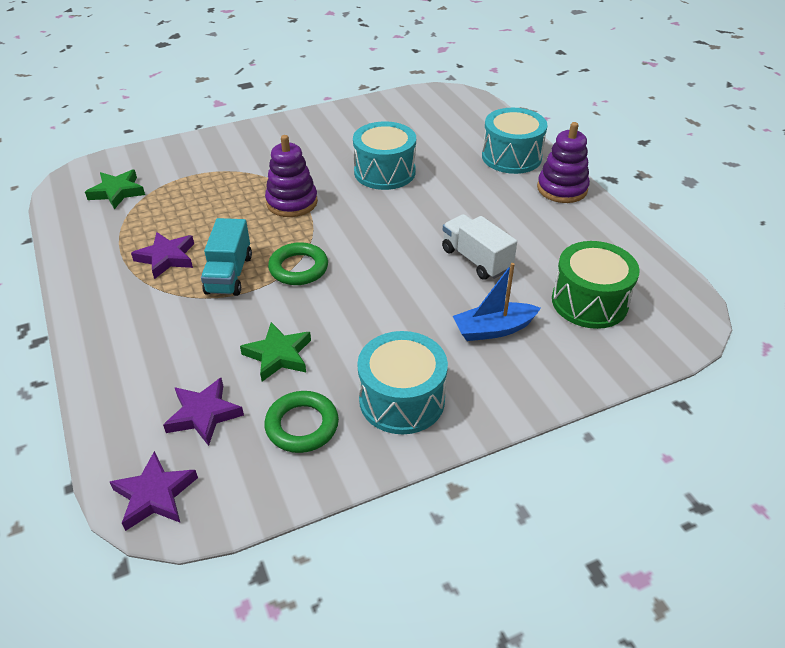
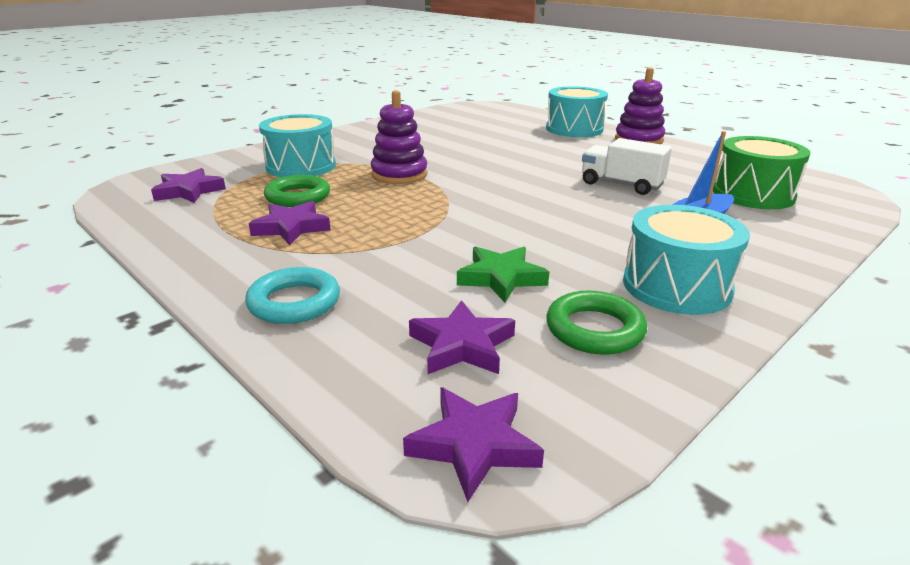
camera: 20 degrees left, 15 degrees down
green star [85,169,145,209] -> purple star [151,168,226,203]
turquoise truck [201,218,252,296] -> none
green ring [268,242,328,285] -> green ring moved to [264,175,330,207]
turquoise drum [353,121,416,190] -> turquoise drum moved to [259,114,336,177]
none -> turquoise ring [245,267,340,324]

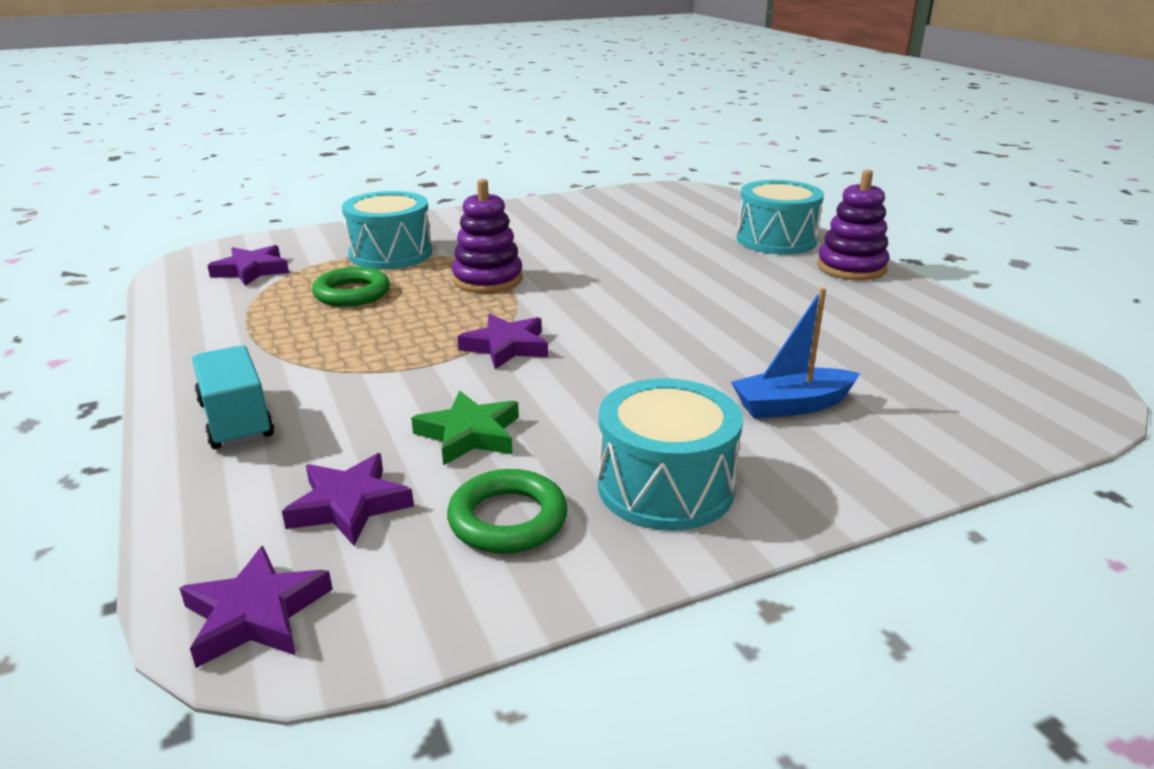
camera: 20 degrees right, 0 degrees up
turquoise ring [245,267,340,324] -> turquoise truck [192,346,274,449]
purple star [248,201,331,245] -> purple star moved to [458,314,548,369]
white truck [582,138,672,195] -> none
green drum [713,136,811,209] -> none

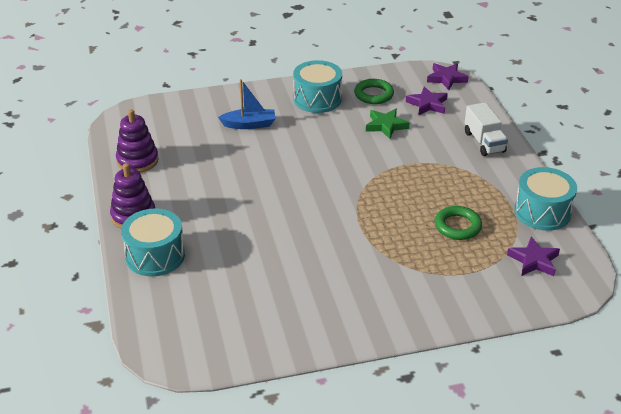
camera: 170 degrees left, 10 degrees up
turquoise truck [192,346,274,449] -> white truck [465,102,508,156]
turquoise drum [342,191,432,269] -> turquoise drum moved to [514,167,577,231]
purple stacking toy [452,179,523,293] -> purple stacking toy moved to [116,109,159,173]
purple star [458,314,548,369] -> none

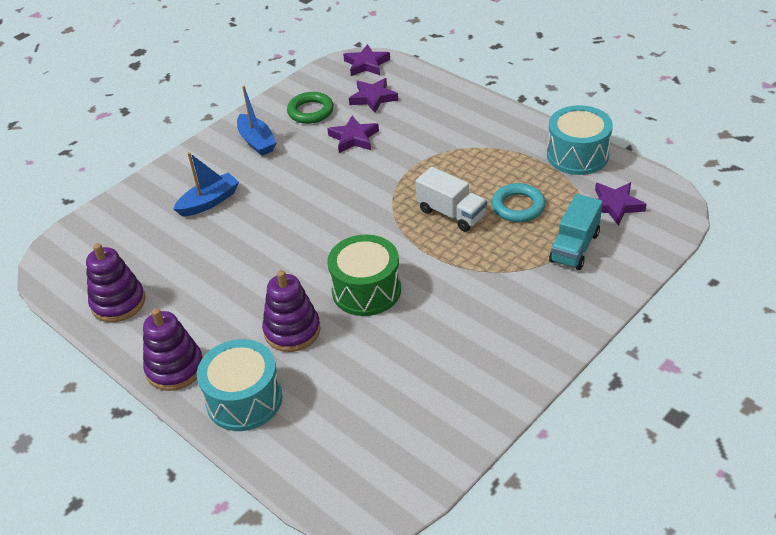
camera: 30 degrees left, 5 degrees up
turquoise drum [293,60,342,113] -> blue boat [237,86,276,156]
green star [366,109,409,139] -> purple star [327,116,379,153]
green ring [435,206,482,240] -> turquoise ring [491,183,545,222]
white truck [465,102,508,156] -> white truck moved to [416,167,487,232]
none -> purple stacking toy [262,270,321,352]
none -> green drum [327,235,401,316]
none -> turquoise truck [549,194,603,270]

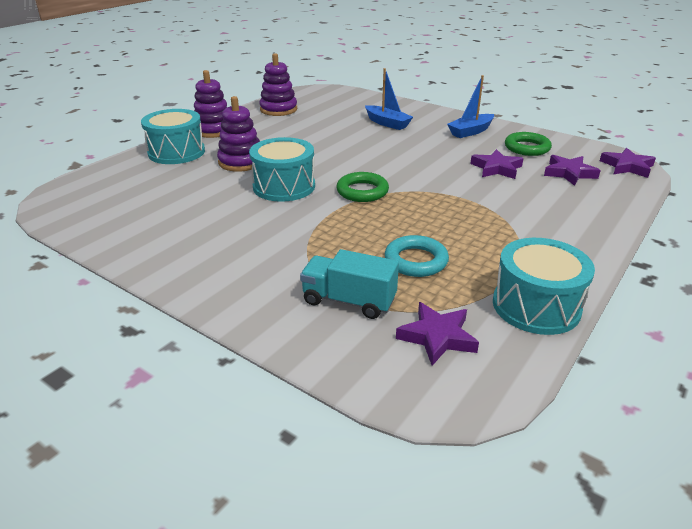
camera: 80 degrees right, 10 degrees down
green drum [327,235,401,316] -> turquoise drum [249,137,315,202]
white truck [416,167,487,232] -> none
none -> green ring [337,172,389,202]

